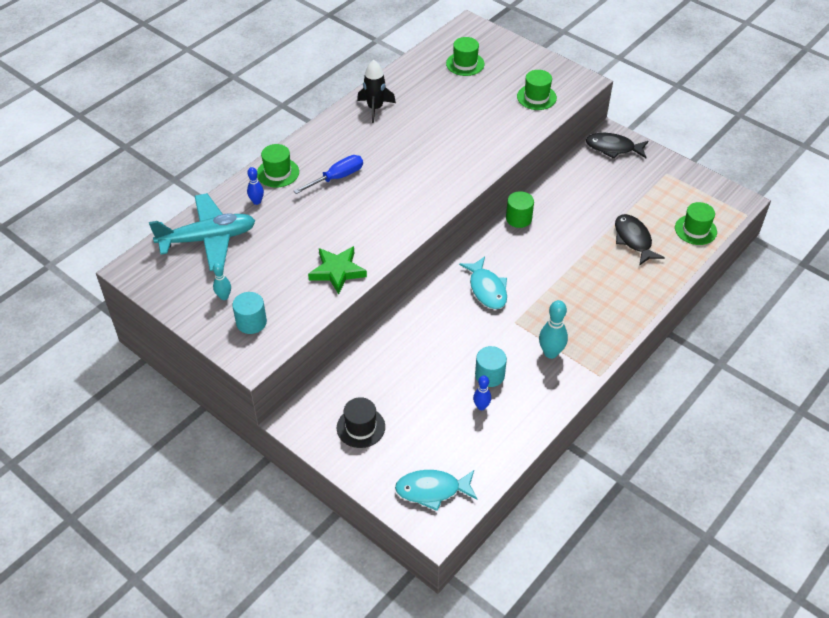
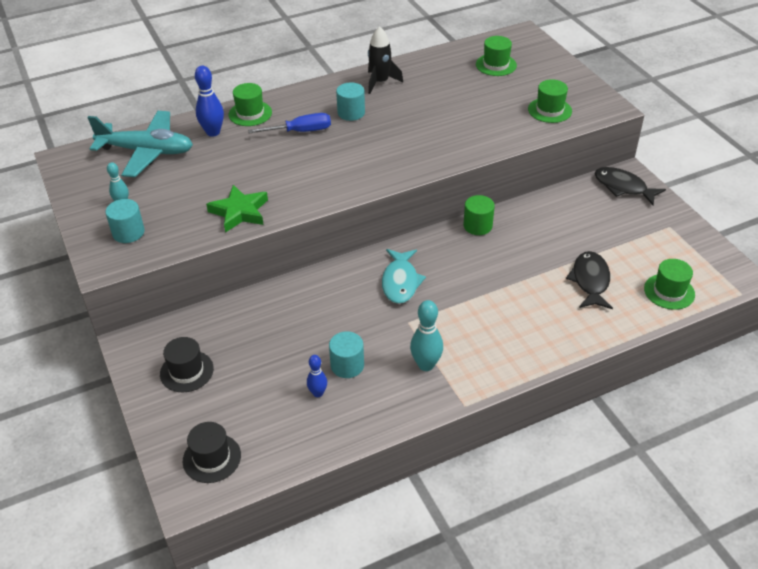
camera: 25 degrees right, 5 degrees down
blue bowling pin [247,167,264,205] -> blue bowling pin [195,66,224,137], size x1.63
turquoise fish [395,470,477,511] -> black hat [183,422,241,483]
none -> turquoise cylinder [336,82,365,121]

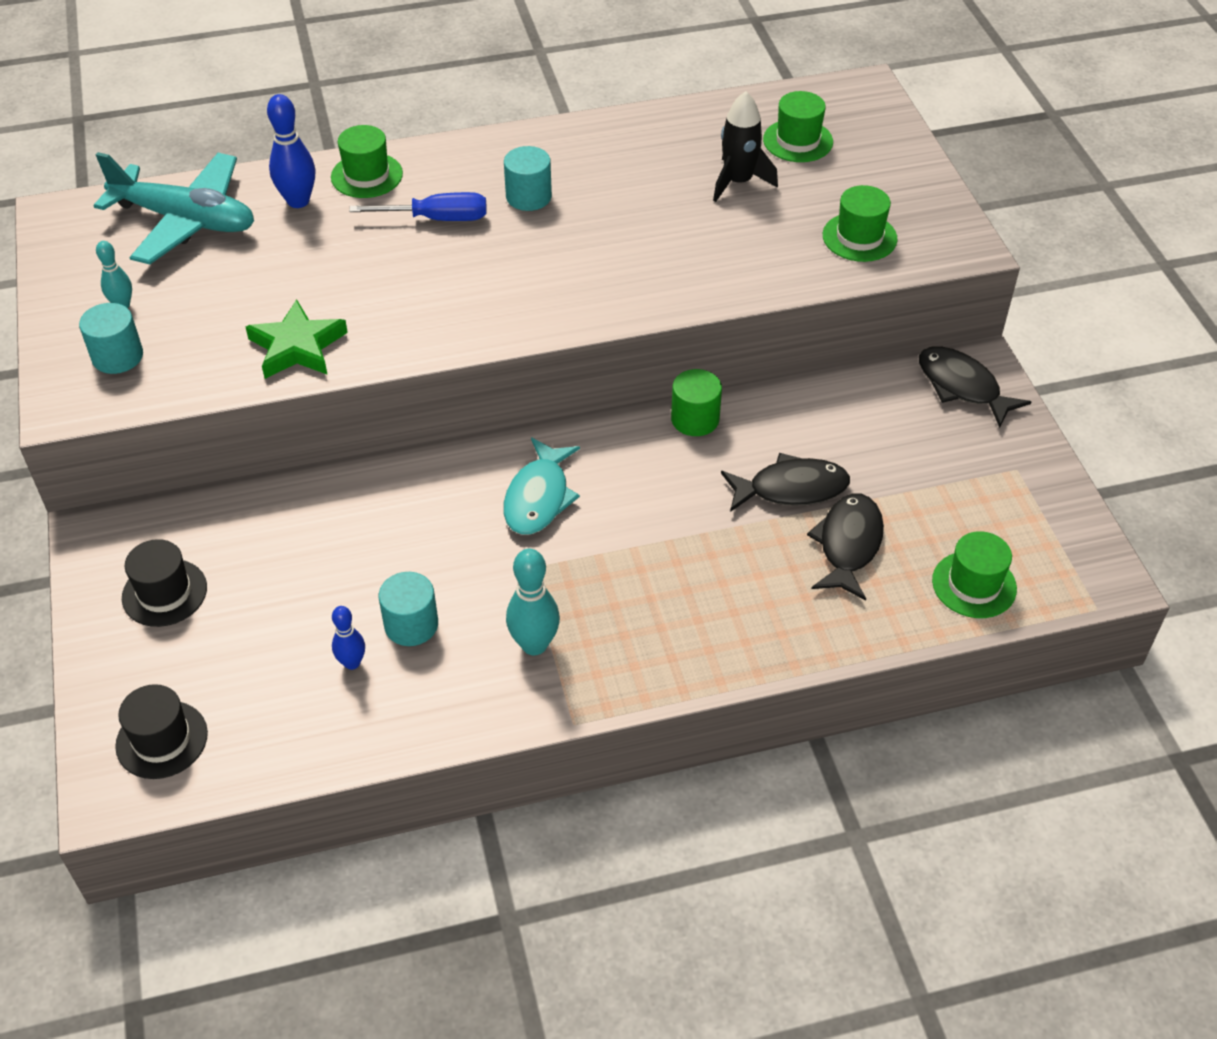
camera: 10 degrees right, 5 degrees up
black rocket [368,26,403,94] -> black rocket moved to [713,91,778,202]
none -> black fish [721,453,850,512]

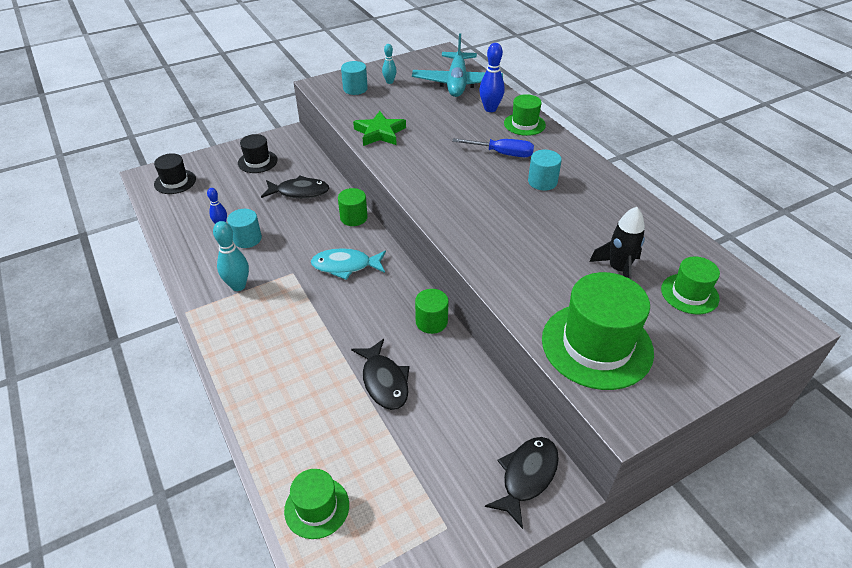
camera: 75 degrees right, 5 degrees down
blue screwdriver [349,192,487,221] -> blue screwdriver turned 60 degrees counterclockwise [452,138,534,157]
black fish [807,494,884,601] -> black fish moved to [261,176,329,198]
green hat [823,185,898,262] -> green hat [542,272,654,390], size x1.82
none -> green cylinder [338,188,368,226]

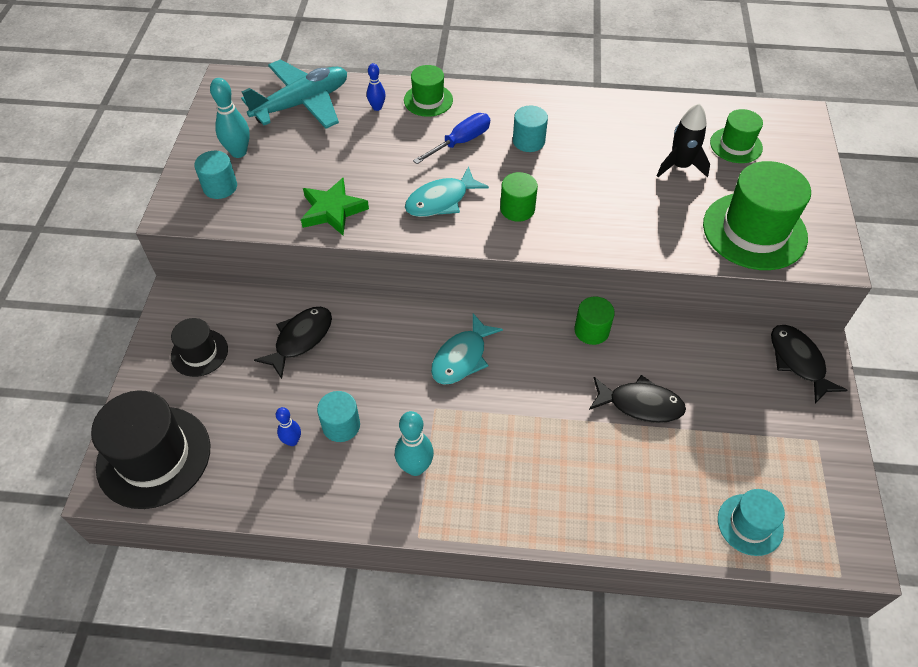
camera: 55 degrees left, 10 degrees up
black hat [154,153,196,194] -> black hat [91,390,210,509], size x1.82
green hat [284,469,349,539] -> turquoise hat [718,489,785,556]
green cylinder [338,188,368,226] -> green cylinder moved to [500,172,538,222]
turquoise bowling pin [382,44,397,84] -> turquoise bowling pin [210,78,250,158], size x1.63
turquoise plane [412,34,503,97] -> turquoise plane turned 75 degrees counterclockwise [241,60,347,129]
blue bowling pin [479,43,505,112] -> blue bowling pin [367,63,386,111], size x0.61
none -> turquoise fish [405,166,489,217]

